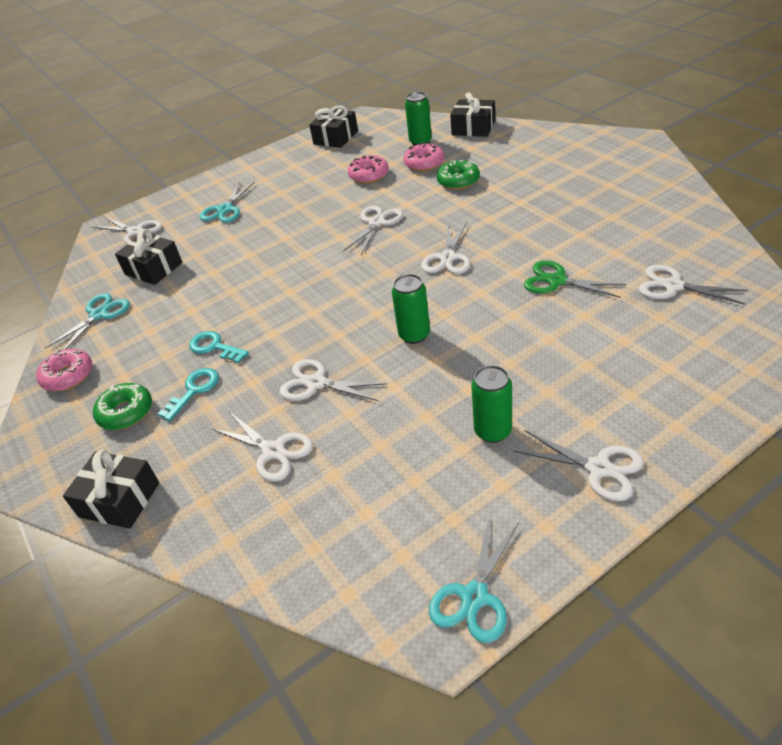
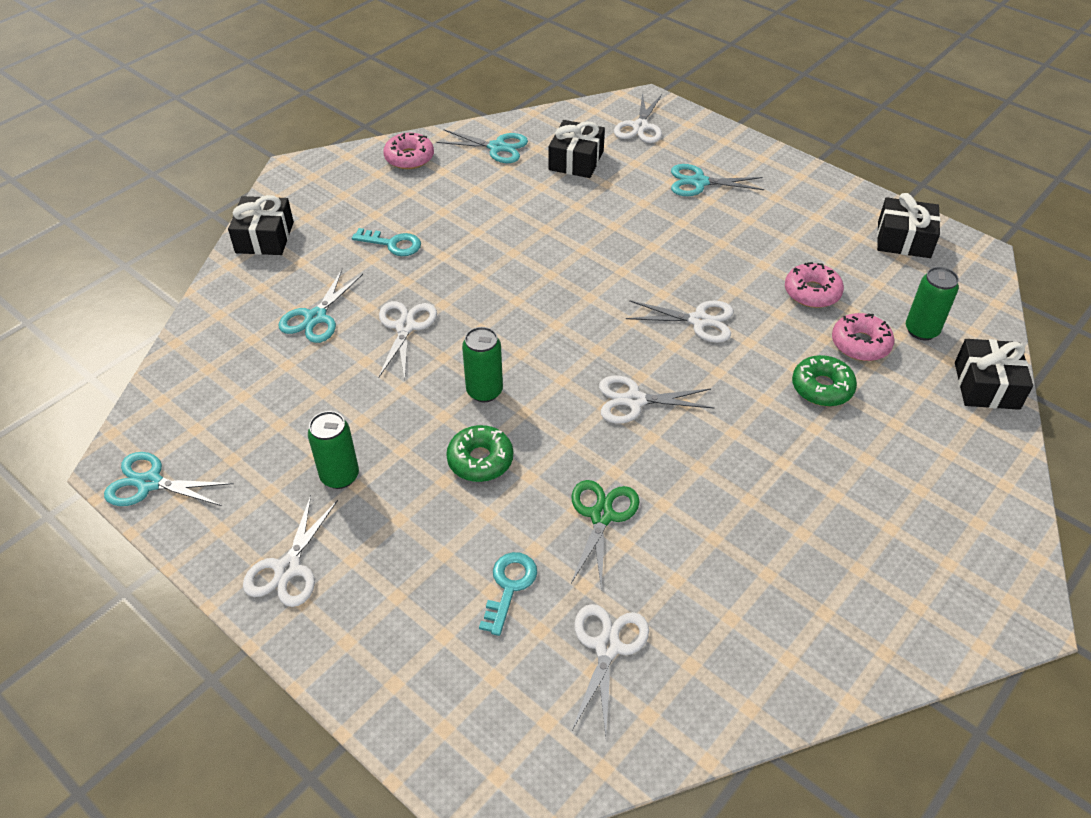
camera: 70 degrees right, 5 degrees up
green donut [93,383,152,430] -> green donut moved to [446,425,513,482]
turquoise key [189,331,249,363] -> turquoise key moved to [479,552,537,636]
white scissors [212,411,313,482] -> turquoise scissors [278,270,363,343]

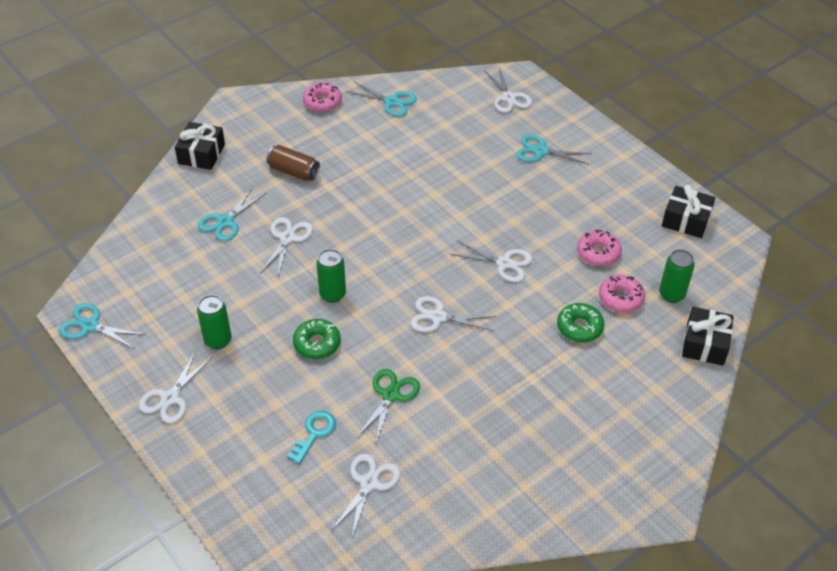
camera: 10 degrees right, 0 degrees up
turquoise key [352,228,421,256] -> brown can [267,145,320,181]
black gift [549,120,605,178] -> none
white scissors [614,92,662,143] -> white scissors turned 45 degrees counterclockwise [484,67,532,113]

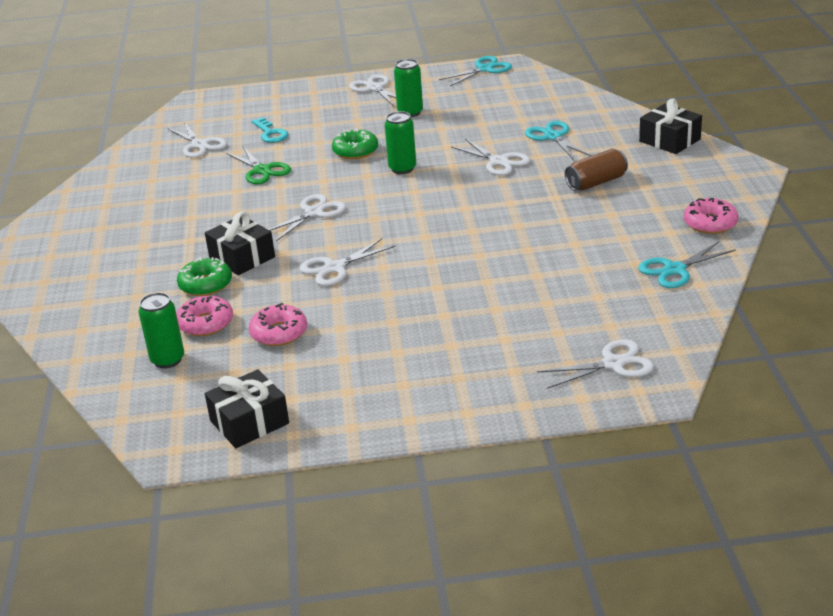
camera: 125 degrees right, 15 degrees down
white scissors [484,67,532,113] -> white scissors turned 150 degrees clockwise [537,339,654,389]
turquoise scissors [517,134,592,165] -> none
black gift [682,307,734,366] -> black gift moved to [205,211,275,275]

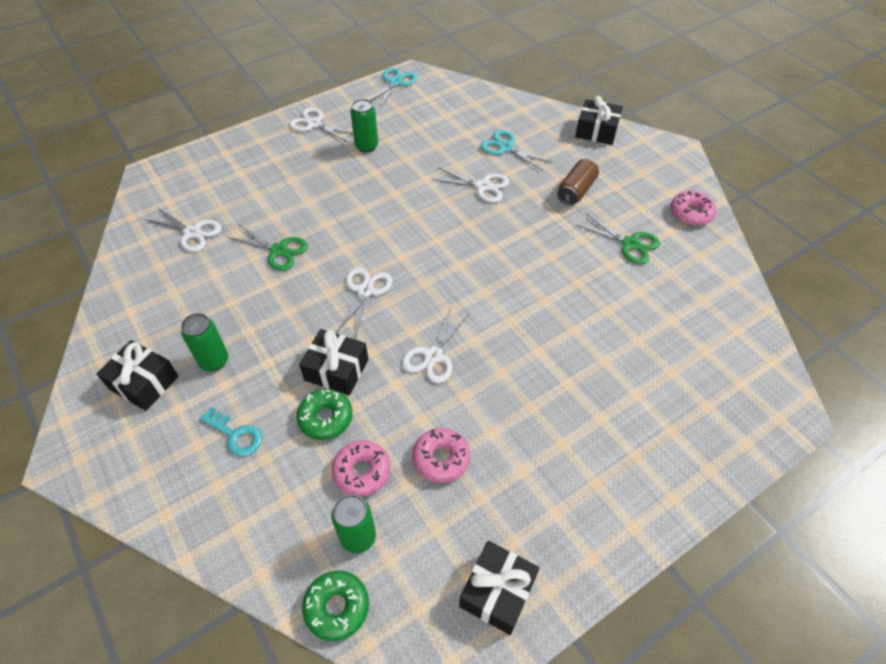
camera: 30 degrees left, 20 degrees up
turquoise key [252,117,289,143] -> turquoise key moved to [200,407,262,457]
green donut [332,129,378,159] -> green donut moved to [302,570,369,641]
green can [385,111,416,174] -> green can moved to [181,313,228,371]
white scissors [537,339,654,389] -> none
turquoise scissors [638,241,736,288] -> none
none -> black gift [96,340,179,411]
none -> green scissors [577,214,660,264]

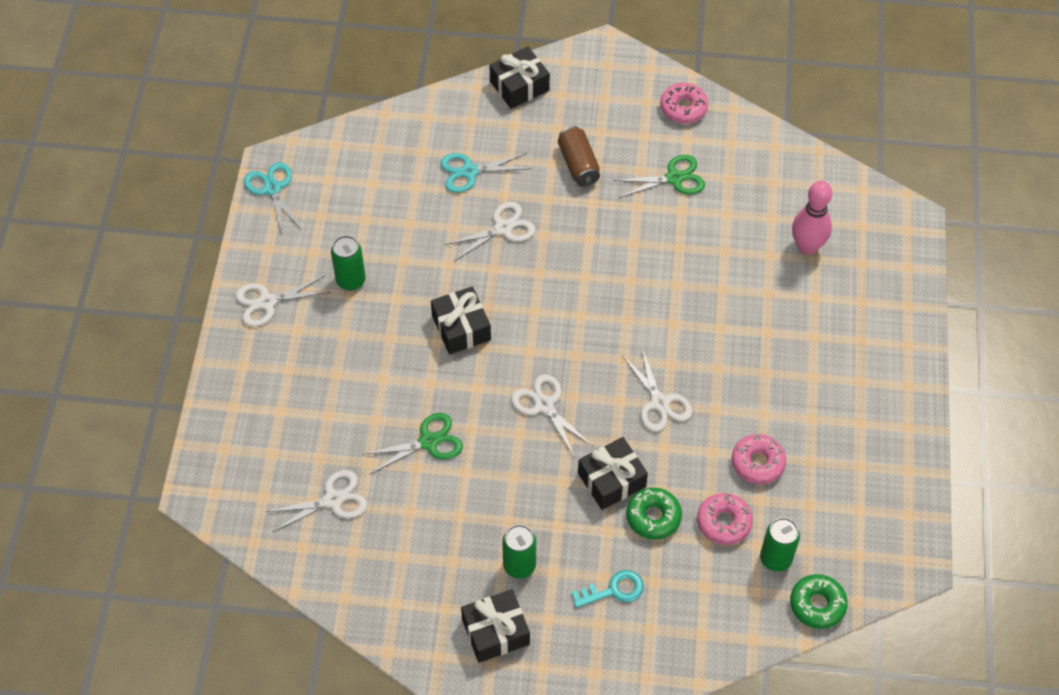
camera: 50 degrees left, 5 degrees up
black gift [459,541,540,635] -> black gift moved to [431,287,491,354]
none -> pink bowling pin [792,181,832,255]

